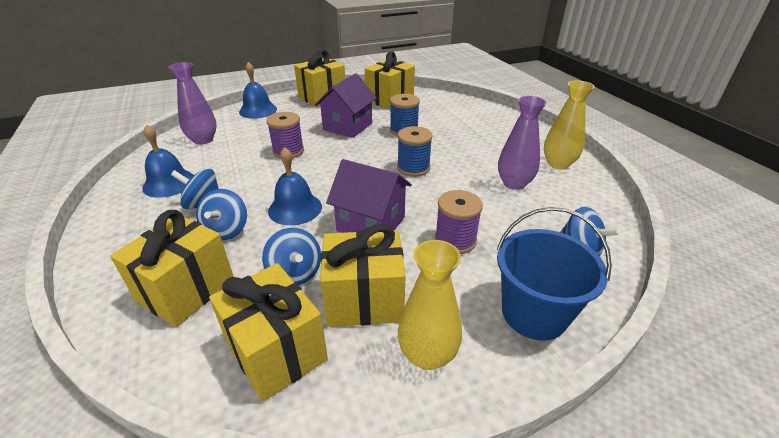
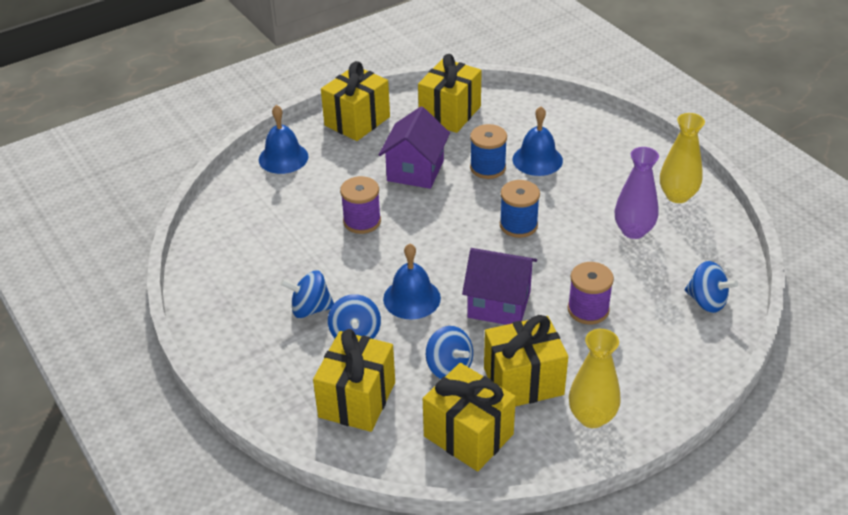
camera: 10 degrees left, 5 degrees up
blue bell [142,125,194,198] -> blue bell moved to [512,107,563,176]
purple vase [168,62,217,145] -> none
blue bucket [497,207,612,341] -> none

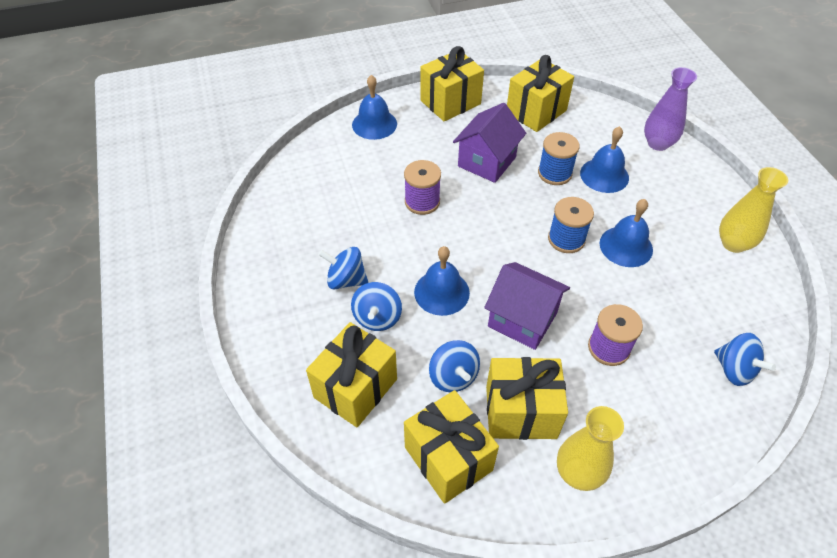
camera: 15 degrees right, 10 degrees up
purple vase [614,147,659,239] -> purple vase moved to [644,67,697,151]
none -> blue bell [600,199,653,267]

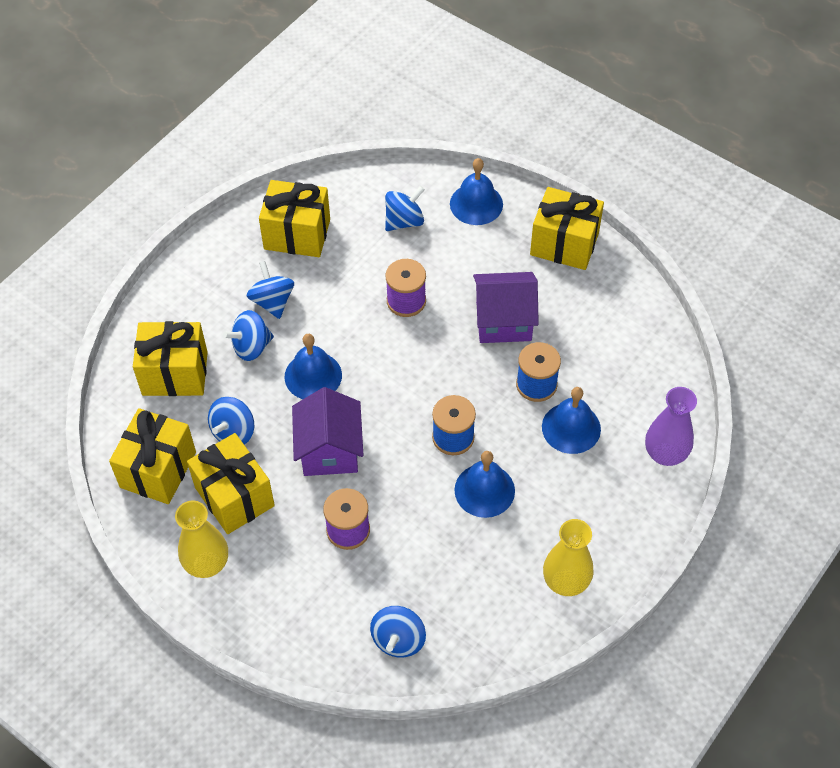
camera: 55 degrees right, 5 degrees up
yellow gift [507,55,574,132] -> yellow gift moved to [259,180,330,257]
none -> blue spinning top [385,186,425,231]

